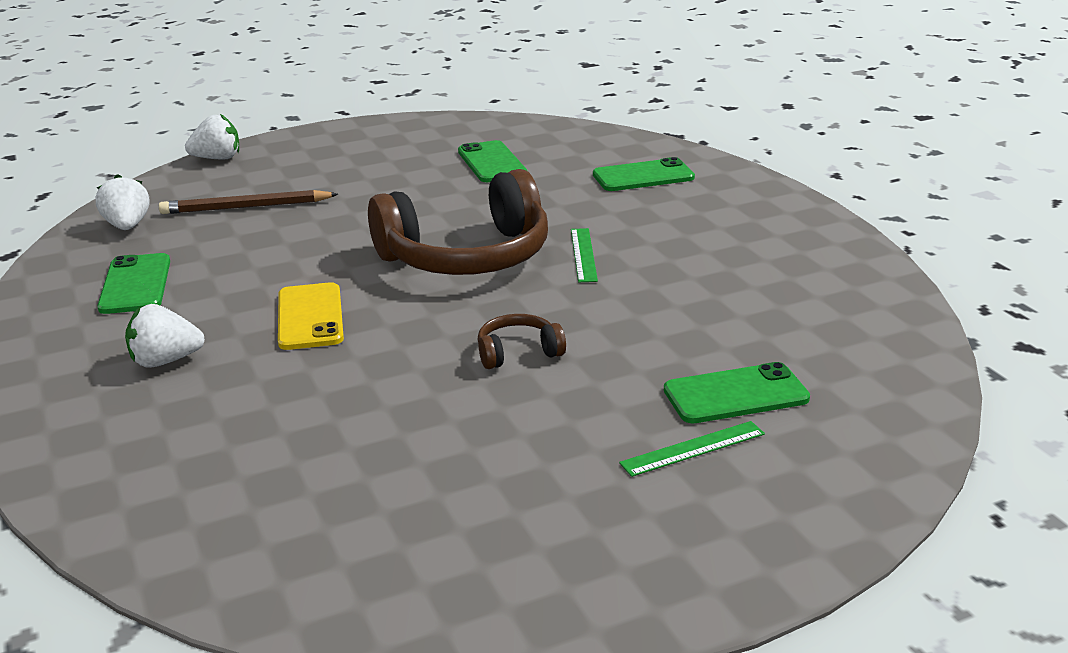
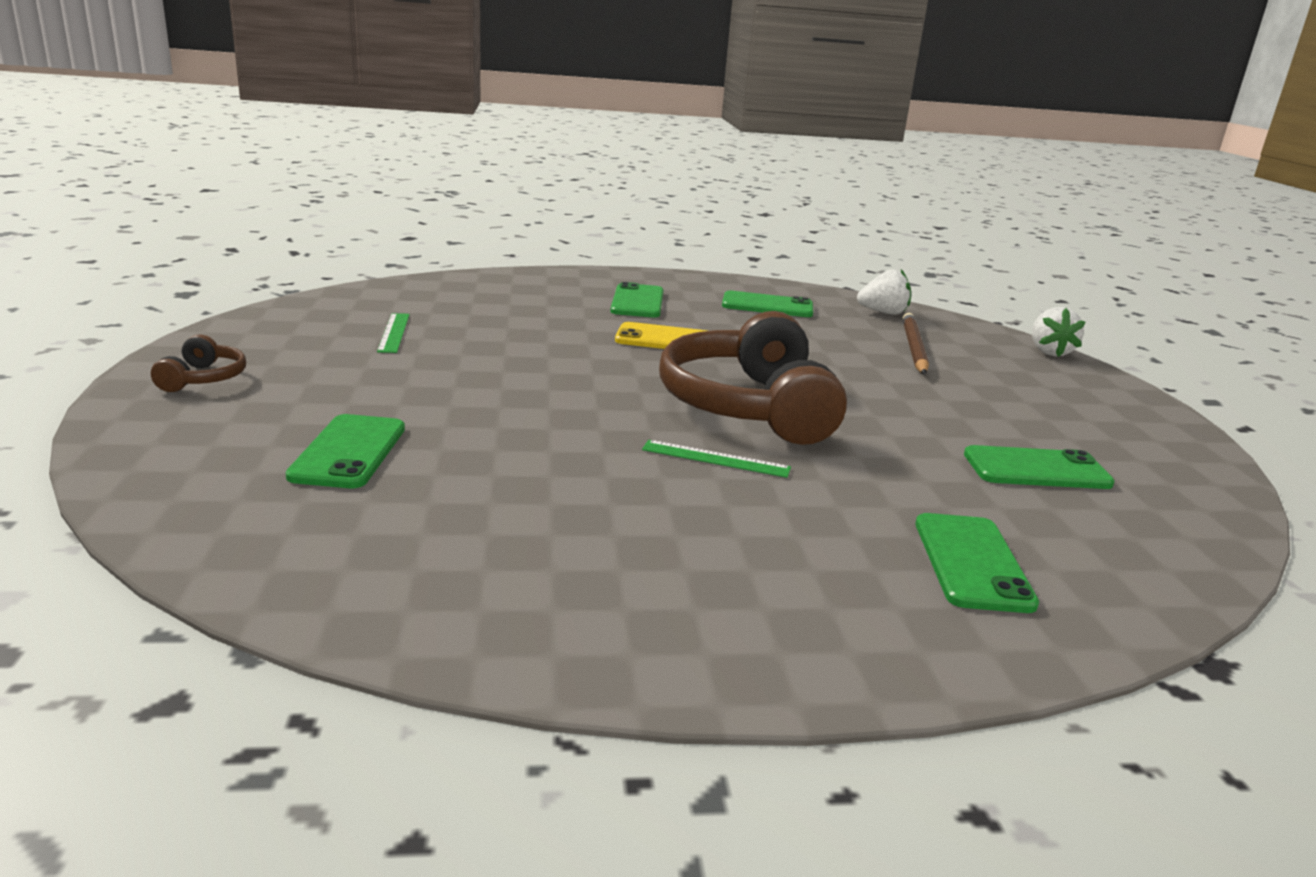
camera: 105 degrees right, 5 degrees down
white strawberry [125,304,205,368] -> green phone [610,282,664,318]
brown headphones [477,314,566,369] -> brown headphones moved to [151,334,246,392]
green ruler [619,421,765,477] -> green ruler moved to [377,313,410,353]

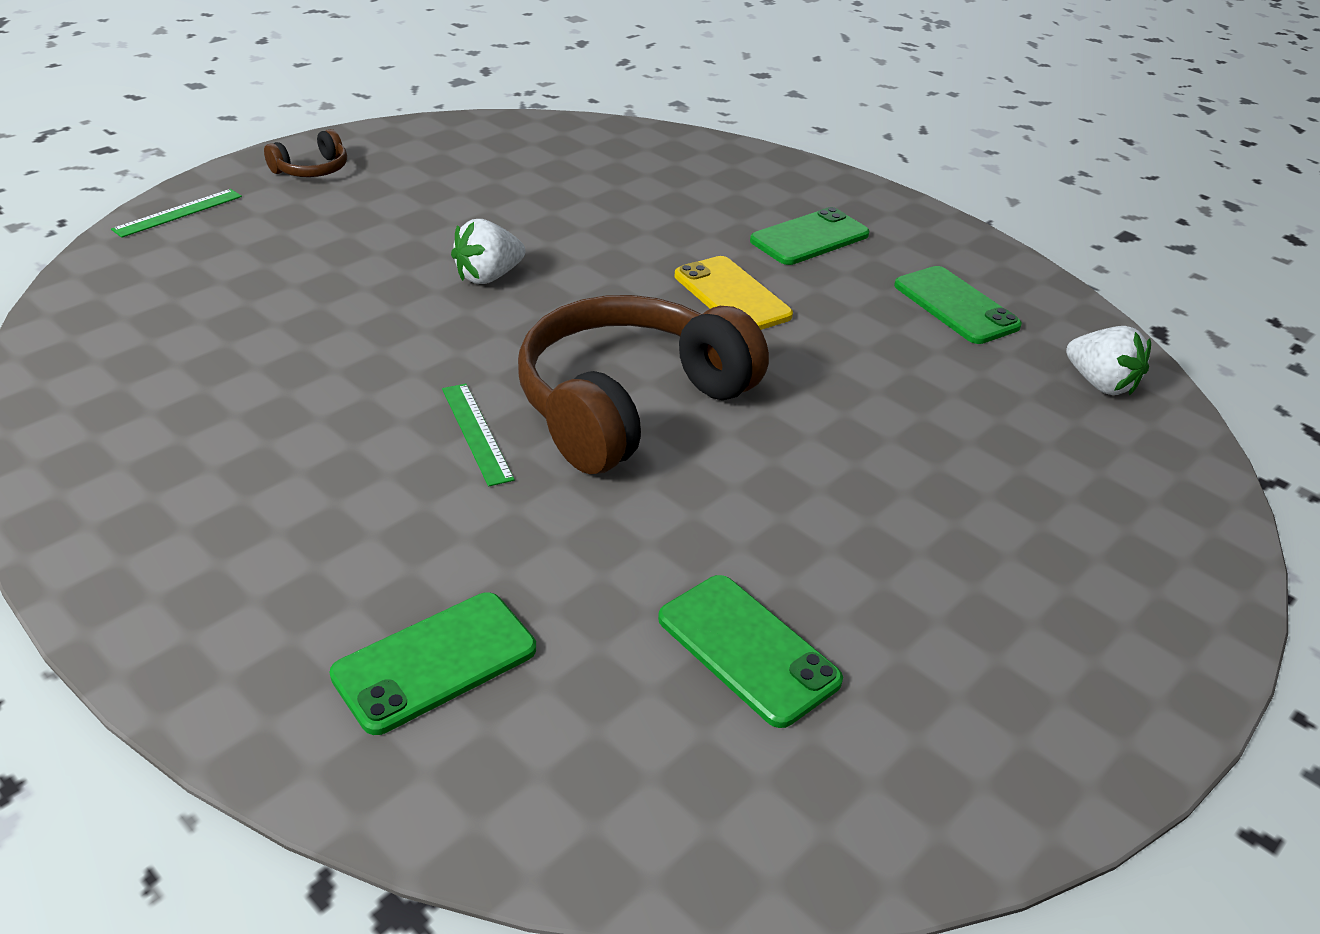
camera: 50 degrees right, 15 degrees up
green phone [285,414,405,488] -> none
green ruler [377,313,410,353] -> green ruler moved to [111,189,242,238]
brown pencil [903,313,929,374] -> none
white strawberry [1032,307,1085,357] -> white strawberry moved to [451,219,525,284]

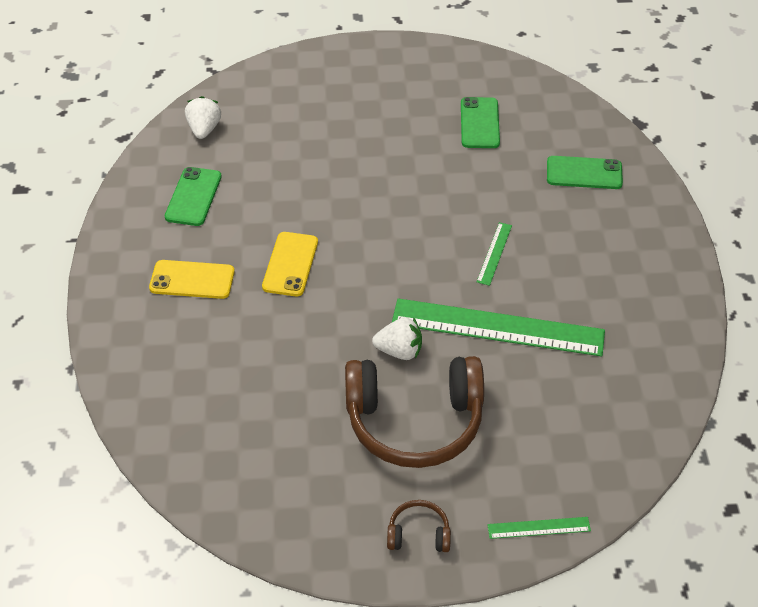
camera: 135 degrees left, 10 degrees up
brown headphones [518,295,769,474] -> brown headphones moved to [345,356,484,468]
green phone [750,207,870,265] -> yellow phone [149,260,235,299]
none -> green ruler [392,298,605,356]

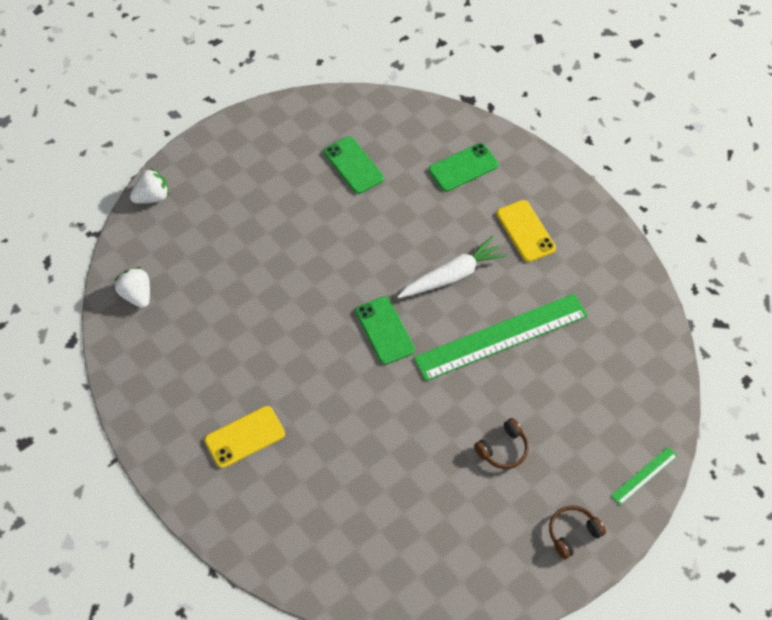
camera: 35 degrees left, 10 degrees up
green phone [165,167,222,226] -> green phone moved to [355,296,415,365]
yellow phone [262,232,318,296] -> yellow phone moved to [497,200,556,262]
brown headphones [345,356,484,468] -> brown headphones [474,418,529,469], size x0.43
white strawberry [372,317,422,360] -> white strawberry moved to [130,168,169,204]
green ruler [477,222,512,286] -> white carrot [397,236,507,298]

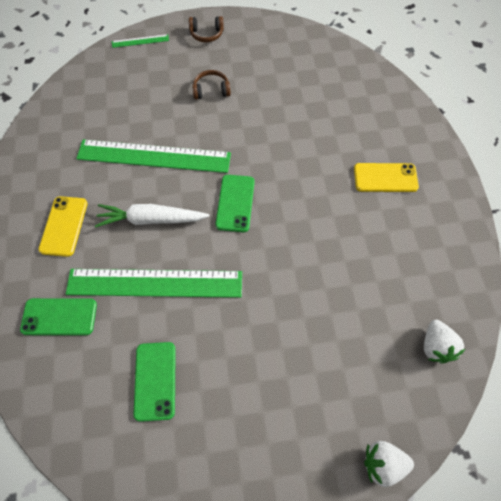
camera: 150 degrees left, 5 degrees up
none -> green ruler [66,269,242,298]

